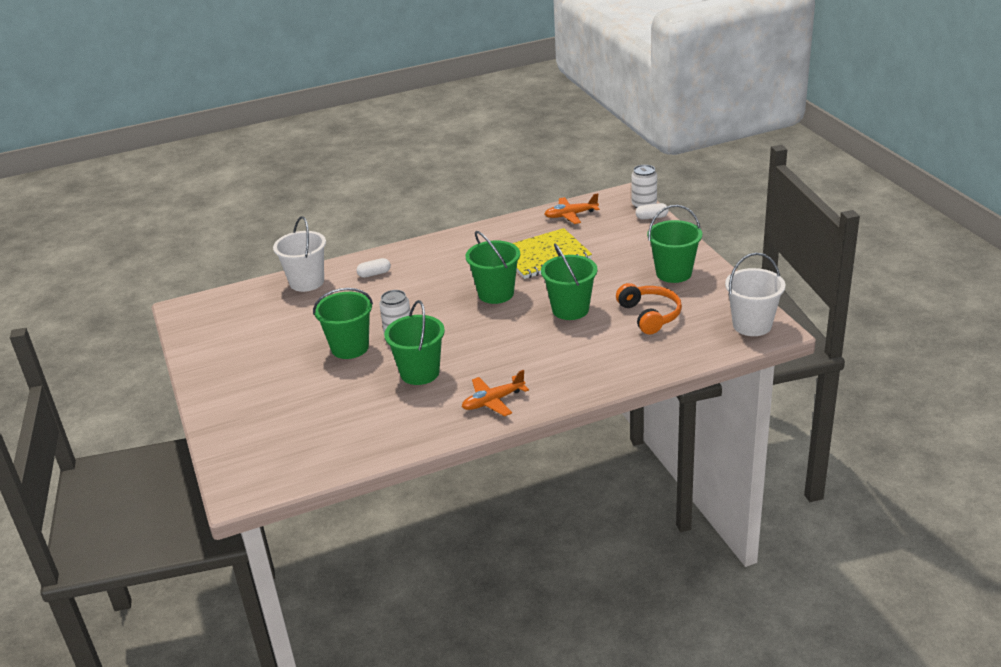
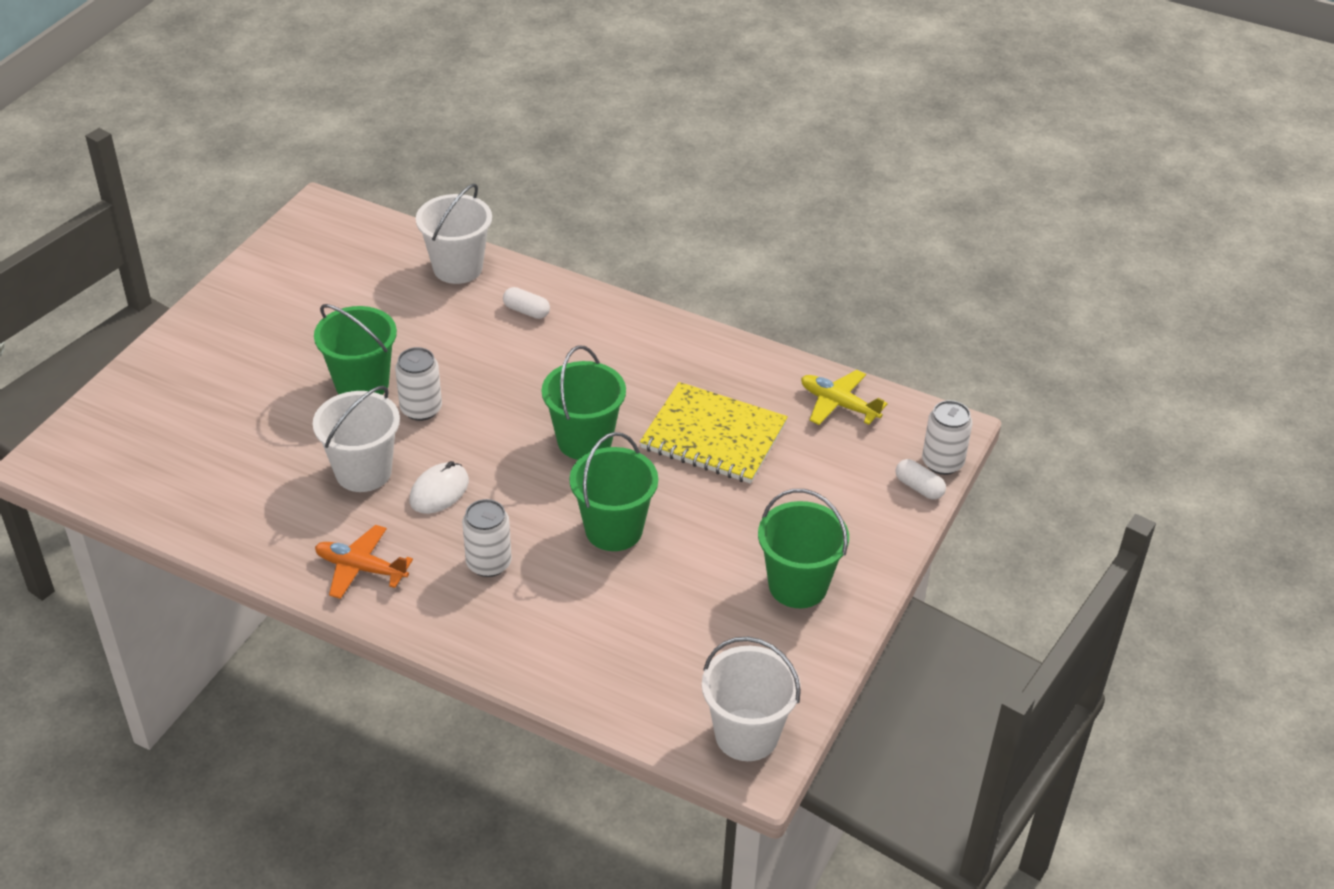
camera: 45 degrees right, 10 degrees up
green bucket [384,300,445,385] -> white bucket [313,386,400,492]
orange plane [544,193,600,224] -> yellow plane [801,370,888,425]
orange headphones [616,283,682,334] -> none
none -> white mouse [409,461,469,514]
none -> white can [462,499,512,577]

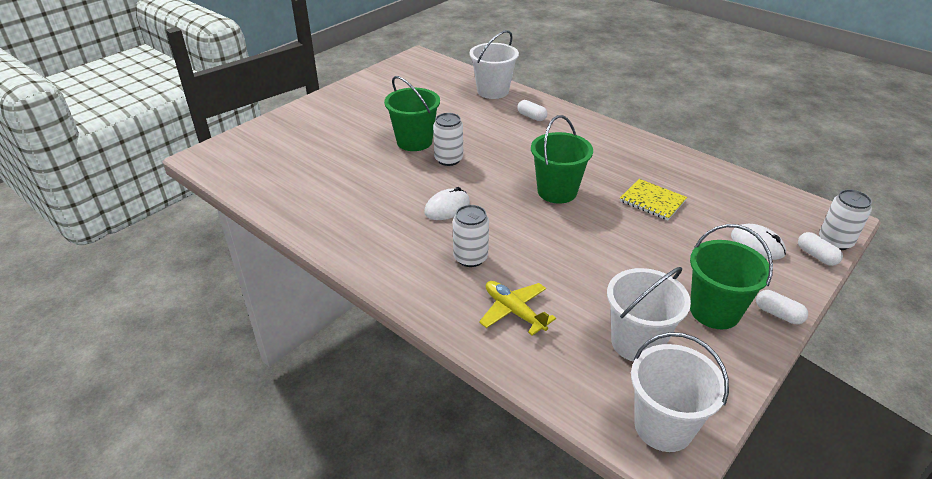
camera: 15 degrees right, 5 degrees down
white bucket [313,386,400,492] -> white bucket moved to [607,267,691,362]
orange plane [315,525,413,599] -> none
green bucket [569,432,658,551] -> none
yellow notebook [640,382,788,484] -> yellow notebook [620,179,687,220], size x0.60
yellow plane [801,370,888,425] -> yellow plane moved to [479,281,556,336]
none -> white mouse [731,224,786,260]
none -> white capsule [756,290,808,324]

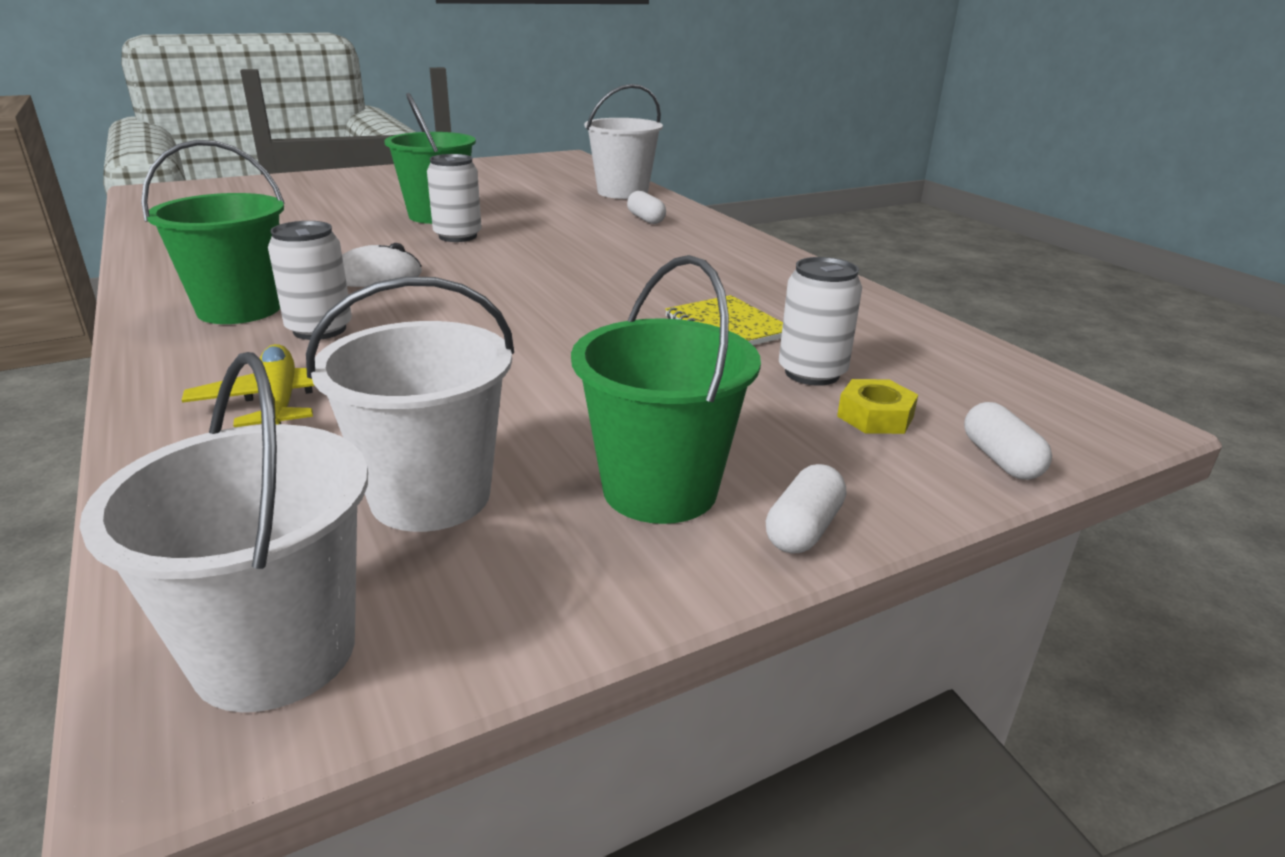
camera: 20 degrees right, 10 degrees down
green bucket [531,115,593,204] -> green bucket moved to [141,140,284,324]
white mouse [731,224,786,260] -> yellow nut [837,379,918,434]
white capsule [756,290,808,324] -> white capsule turned 60 degrees clockwise [766,464,846,554]
white can [819,189,872,250] -> white can moved to [779,257,862,386]

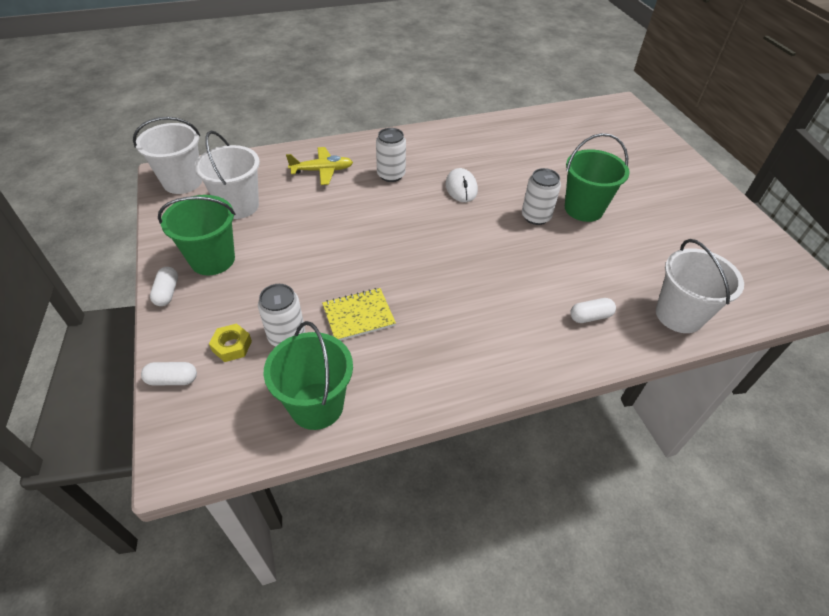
camera: 100 degrees right, 20 degrees up
green bucket [141,140,284,324] -> green bucket moved to [264,321,353,430]
white capsule [766,464,846,554] -> white capsule turned 45 degrees clockwise [150,267,178,306]

